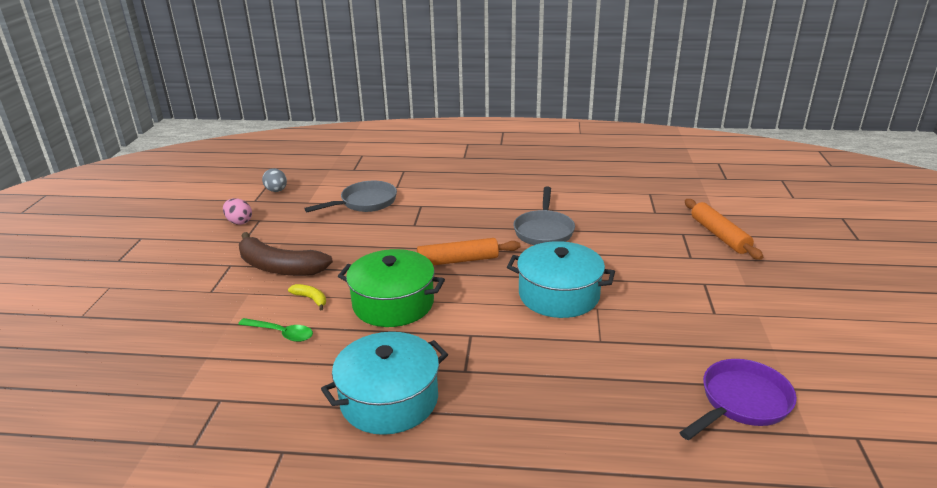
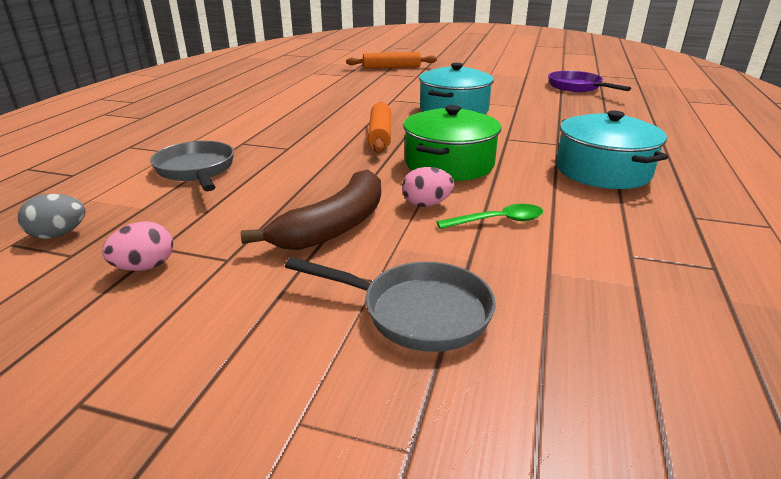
camera: 80 degrees left, 0 degrees up
green spoon [238,318,313,342] -> green spoon turned 45 degrees clockwise [437,204,544,229]
yellow banana [288,284,326,311] -> pink egg [402,167,454,207]
grey pan [513,186,575,245] -> grey pan moved to [285,257,496,352]

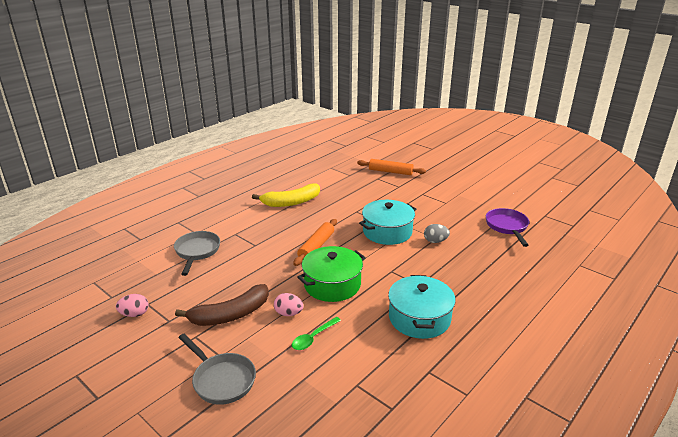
camera: 25 degrees right, 0 degrees up
grey egg [18,194,86,239] -> grey egg moved to [424,224,450,243]
green spoon [437,204,544,229] -> green spoon turned 120 degrees clockwise [292,317,341,350]
none -> yellow banana [252,184,320,207]

